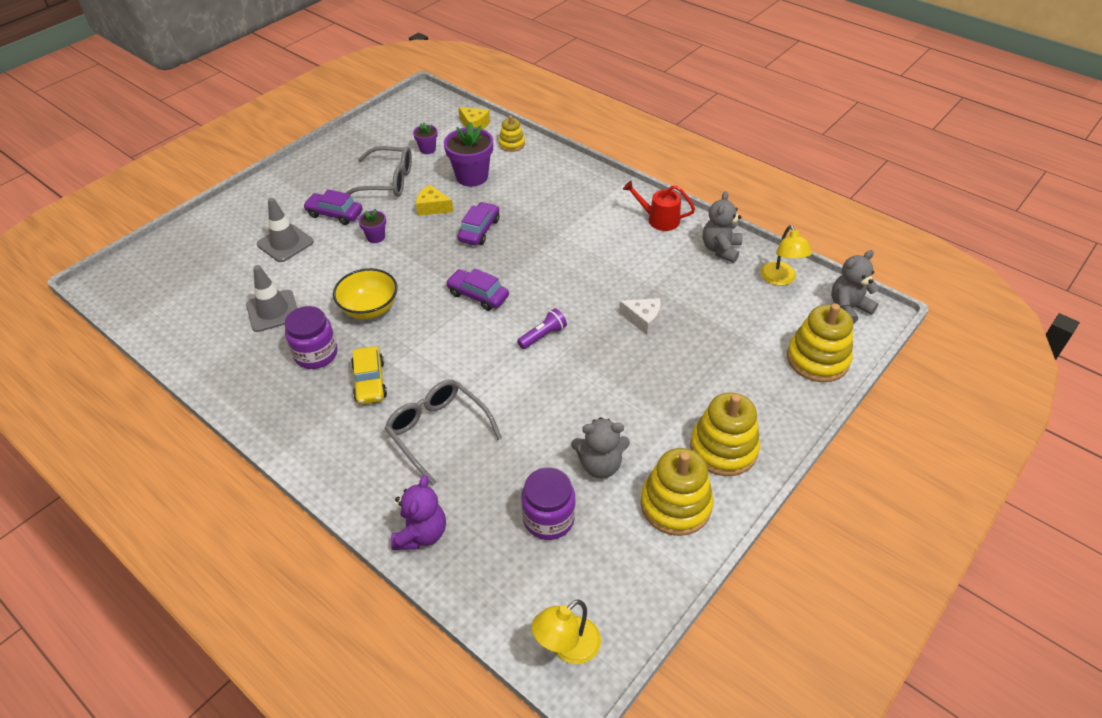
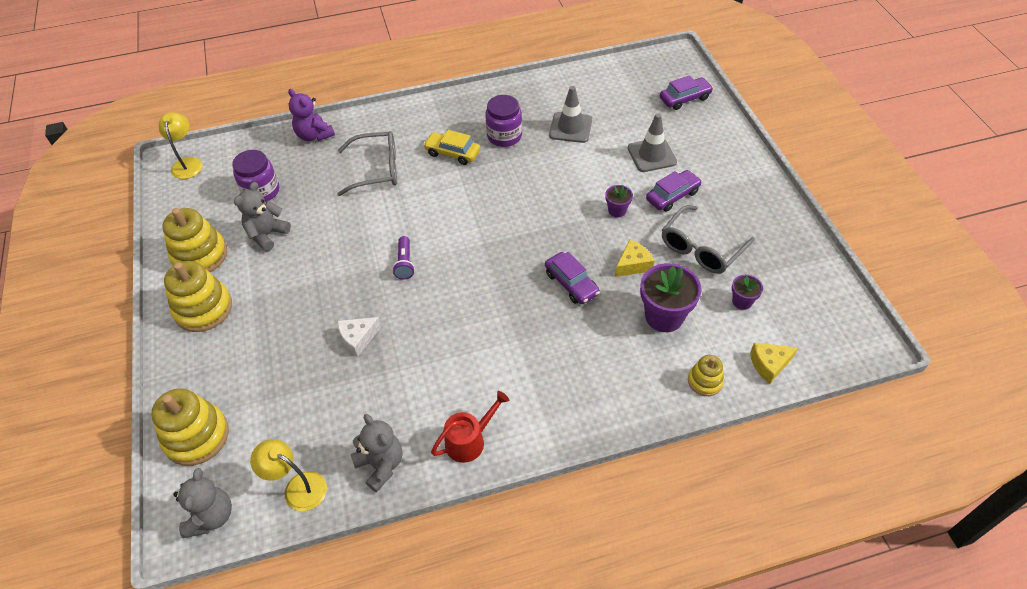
camera: 125 degrees right, 5 degrees up
yellow bowl [333,268,398,319] -> none
purple car [446,269,509,311] -> purple car moved to [660,75,713,110]

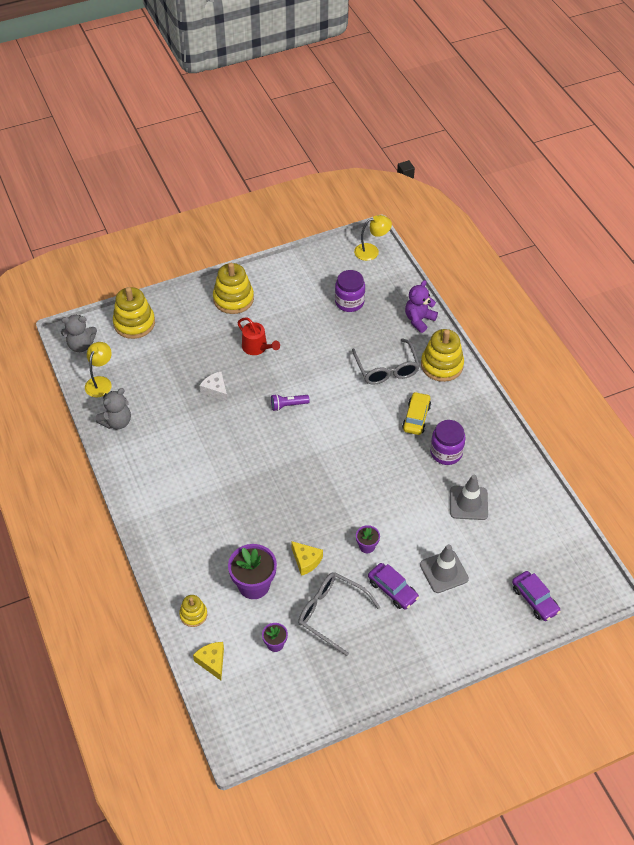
camera: 80 degrees right, 0 degrees up
yellow stacking toy [162,208,227,272] -> yellow stacking toy moved to [421,329,464,382]
grey teddy bear [234,182,291,251] -> none
red watering can [431,391,509,463] -> red watering can moved to [237,317,280,355]
purple car [545,252,600,304] -> none

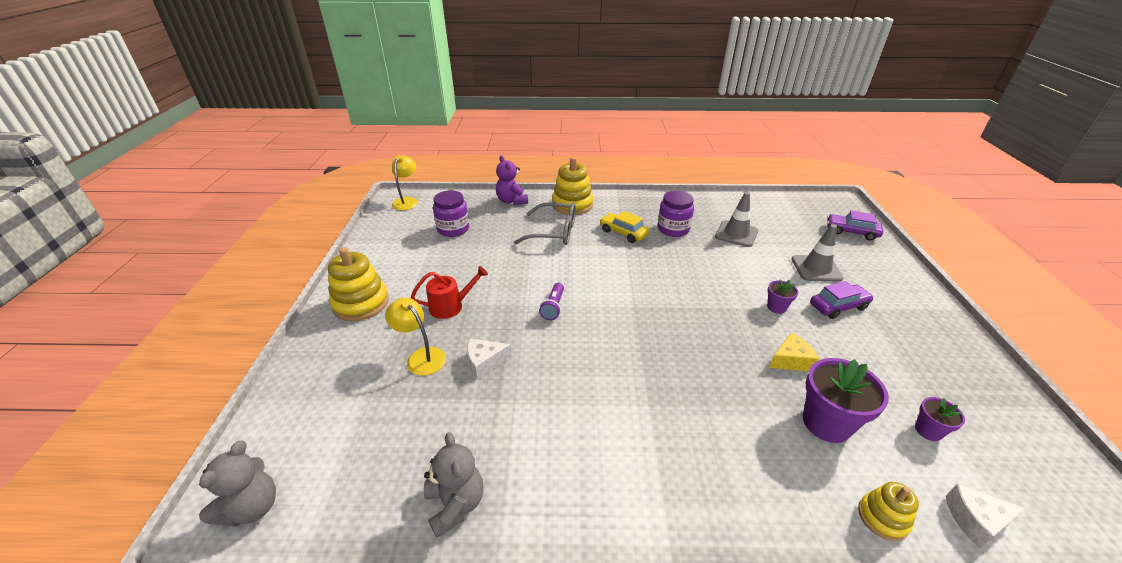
camera: 65 degrees left, 15 degrees down
yellow lamp [85,342,112,397] -> yellow lamp moved to [385,298,446,376]
yellow stacking toy [113,287,155,339] -> none
yellow cheese [193,642,224,680] -> white cheese [946,484,1025,548]
grey glasses [298,572,380,656] -> none
purple car [512,571,561,621] -> purple car turned 150 degrees counterclockwise [827,210,883,241]

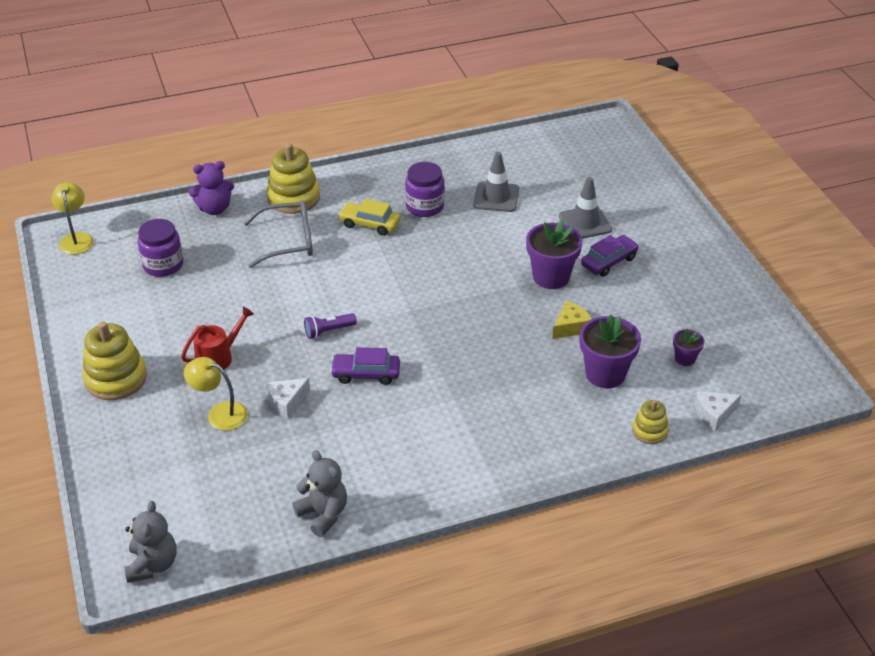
camera: 20 degrees left, 5 degrees up
purple teddy bear [496,155,528,205] -> purple teddy bear turned 60 degrees counterclockwise [189,161,234,215]
purple flashlight [539,283,564,320] -> purple flashlight turned 75 degrees clockwise [304,313,357,339]
purple flower pot [767,279,798,314] -> purple flower pot [526,220,582,289], size x1.93
purple car [827,210,883,241] -> purple car moved to [330,347,400,385]

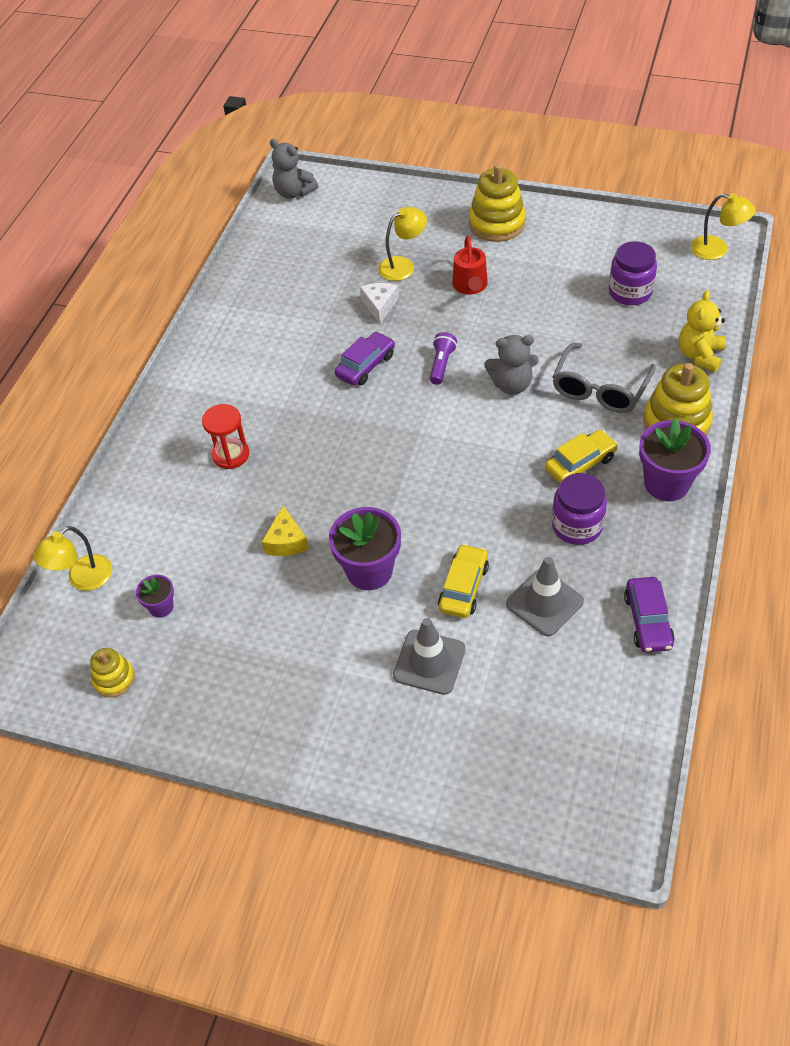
camera: 130 degrees right, 10 degrees up
purple teddy bear [189,161,234,215] -> yellow teddy bear [679,290,726,372]
grey teddy bear [293,450,347,537] -> grey teddy bear moved to [484,335,539,395]
purple flower pot [580,315,641,388] -> purple flower pot moved to [639,418,711,501]
purple car [581,235,639,277] -> purple car moved to [624,577,675,653]
yellow stacking toy [632,400,669,444] -> yellow stacking toy moved to [90,648,135,697]
white cheese [695,391,741,431] -> yellow lamp [33,526,112,591]
none -> red hourglass [202,404,249,469]
none -> yellow car [438,544,489,618]

